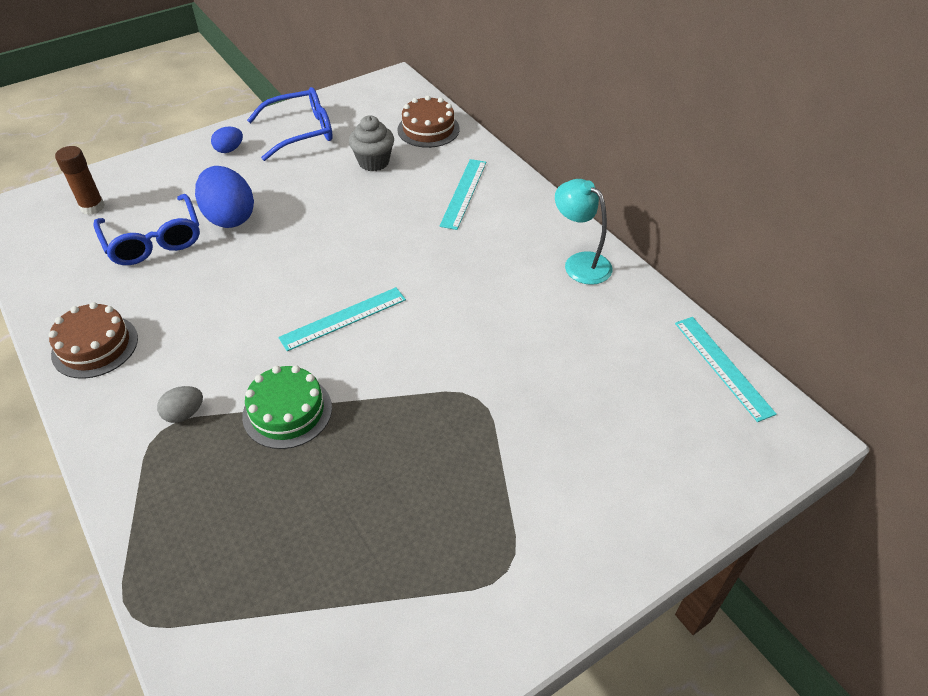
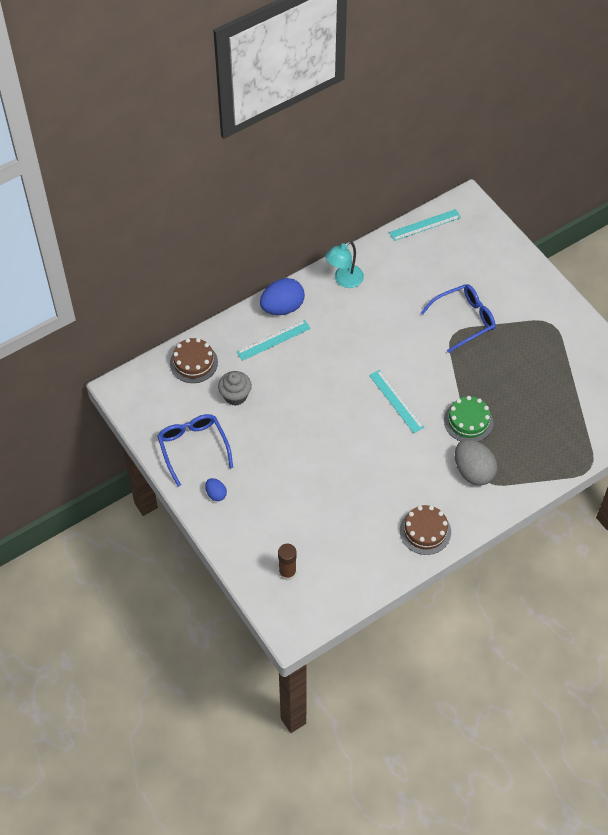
camera: 90 degrees left, 10 degrees up
blue glasses [93,194,200,265] -> blue glasses moved to [421,284,496,353]
grey egg [157,386,203,423] -> grey egg [455,439,498,486], size x1.99
blue egg [195,166,254,228] -> blue egg moved to [260,278,305,315]
turquoise ruler [439,159,486,230] -> turquoise ruler turned 45 degrees counterclockwise [236,320,311,361]

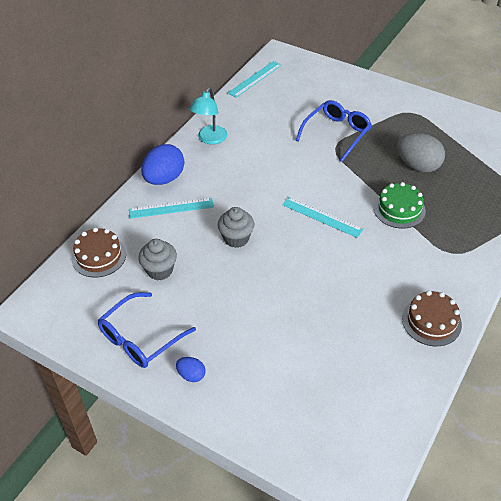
camera: 25 degrees left, 10 degrees down
blue glasses [157,414,233,487] -> blue glasses turned 90 degrees counterclockwise [98,292,196,368]
turquoise ruler [236,320,311,361] -> turquoise ruler turned 45 degrees clockwise [129,198,214,219]
brown glue stick [278,544,297,580] -> none
grey egg [455,439,498,486] -> grey egg moved to [397,133,445,172]
none -> grey cupcake [218,207,254,248]

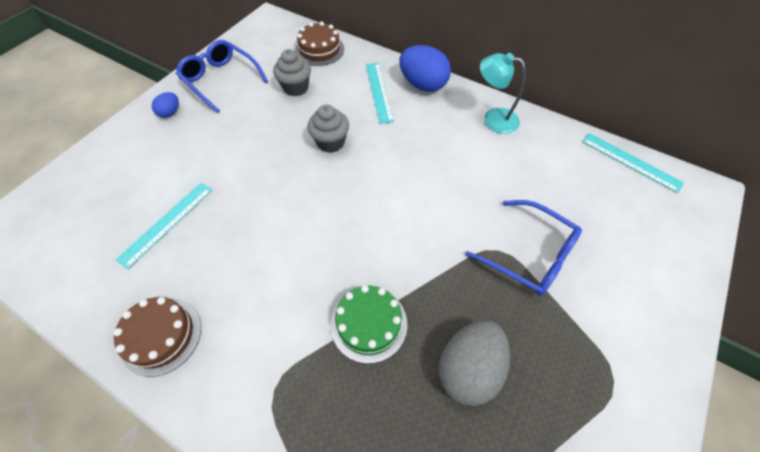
camera: 90 degrees right, 10 degrees up
turquoise ruler [282,197,364,238] -> turquoise ruler moved to [116,183,212,269]

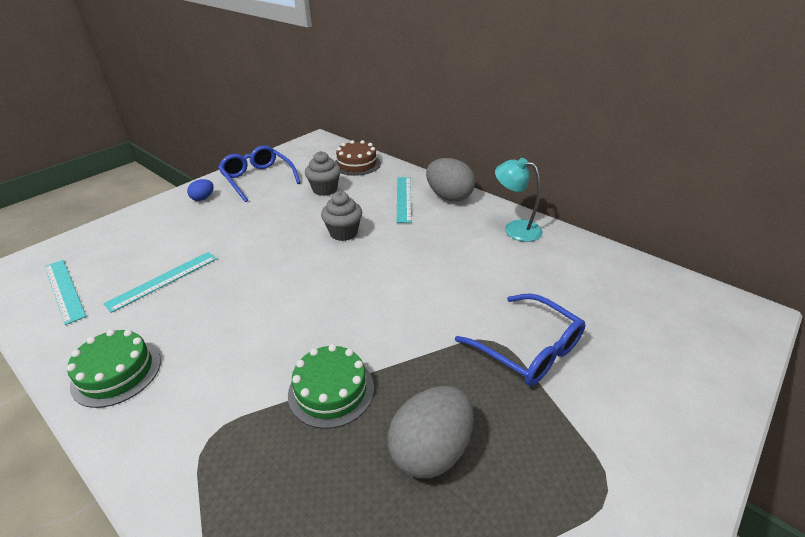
camera: 10 degrees right, 20 degrees down
brown cake [113,297,201,377] -> green cake [67,329,161,408]
blue egg [399,45,451,92] -> grey egg [426,158,475,201]
turquoise ruler [582,133,684,193] -> turquoise ruler moved to [45,260,86,325]

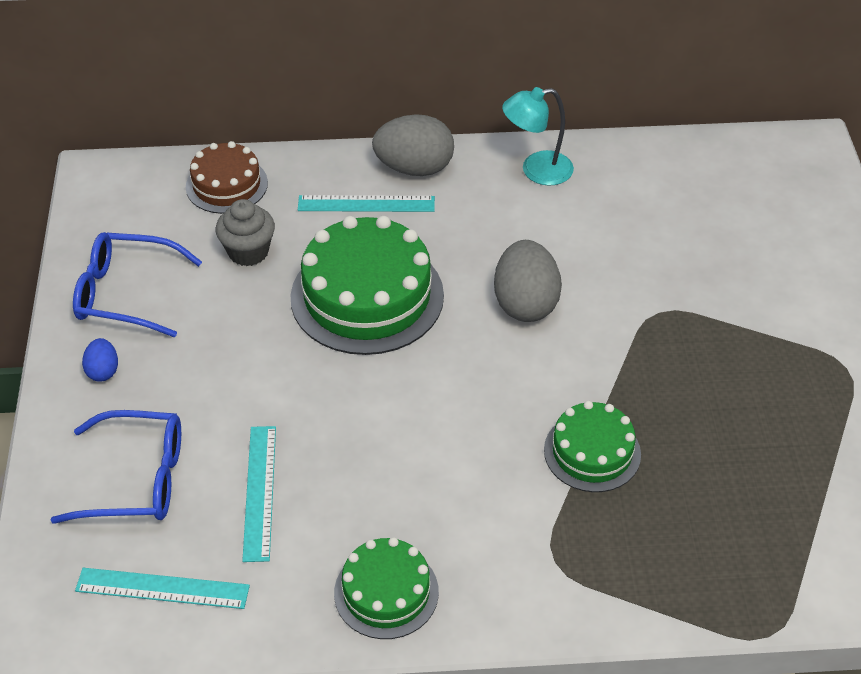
camera: 45 degrees left, 10 degrees up
grey cupcake [321,191,362,241] -> green cake [291,216,444,355]
grey egg [387,386,474,478] -> grey egg moved to [494,240,562,322]
turquoise ruler [397,177,412,223] -> turquoise ruler turned 45 degrees counterclockwise [298,195,435,212]
blue glasses [455,293,586,386] -> blue glasses moved to [51,410,181,524]

